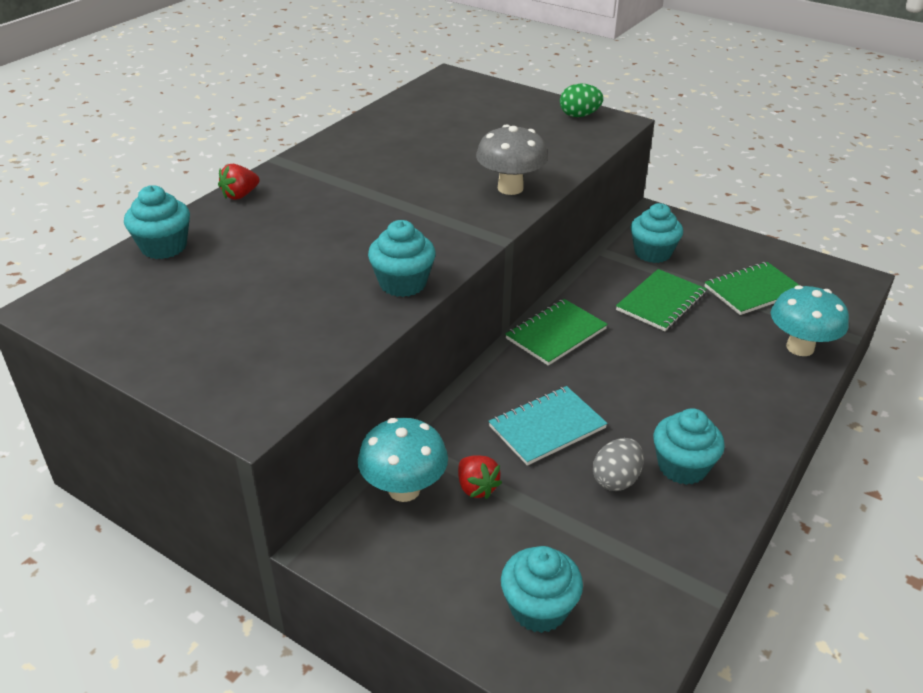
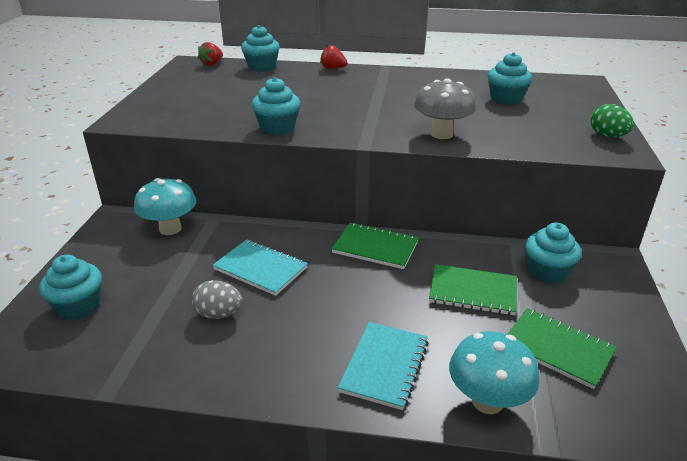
camera: 65 degrees right, 5 degrees down
red strawberry [458,455,502,499] -> red strawberry moved to [198,42,223,66]
turquoise cupcake [653,408,725,485] -> turquoise cupcake moved to [487,52,532,105]
none -> turquoise notebook [338,322,428,410]

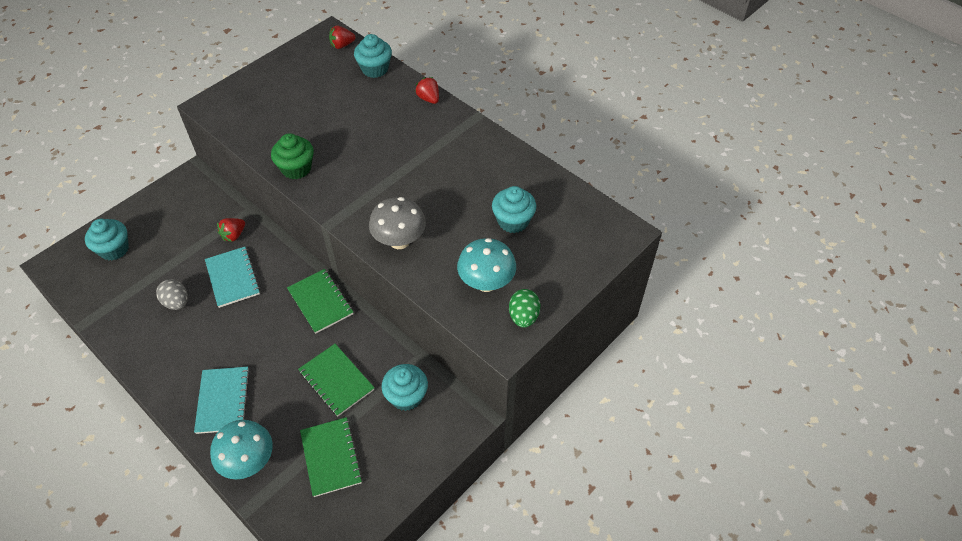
camera: 35 degrees right, 20 degrees up
turquoise mushroom [134,178,196,235] -> turquoise mushroom moved to [457,238,516,292]
turquoise cupcake [252,77,300,135] -> green cupcake [271,133,314,179]
turquoise notebook [338,322,428,410] -> turquoise notebook turned 60 degrees counterclockwise [194,367,250,434]
none -> red strawberry [217,218,245,242]

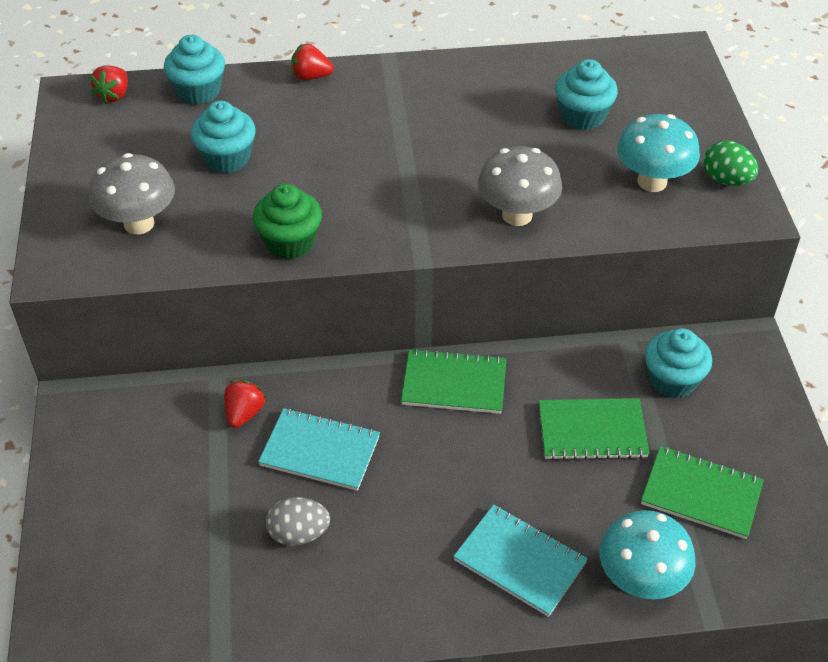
camera: 50 degrees left, 5 degrees down
turquoise cupcake [85,219,129,261] -> turquoise cupcake moved to [191,101,256,173]
red strawberry [217,218,245,242] -> red strawberry turned 150 degrees counterclockwise [224,380,266,428]
none -> grey mushroom [89,153,175,235]

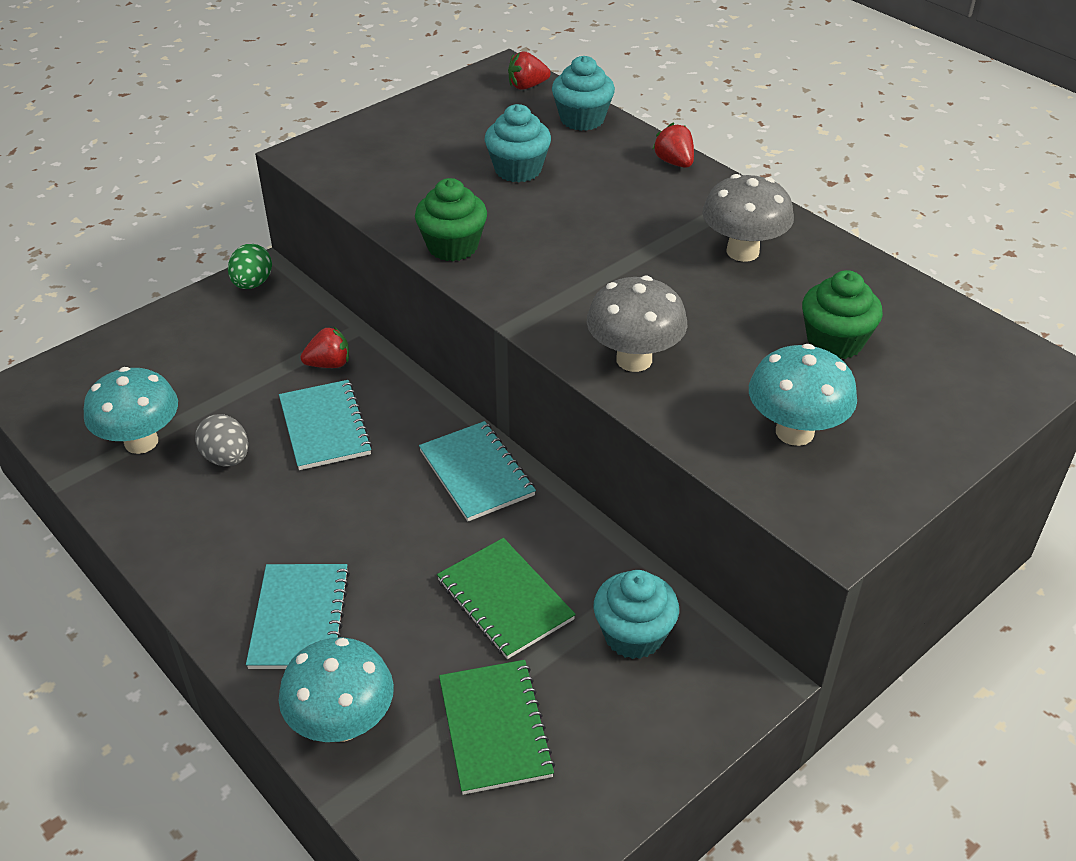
camera: 55 degrees right, 5 degrees down
grey mushroom [89,153,175,235] -> grey mushroom moved to [702,174,794,262]
green notebook [401,349,507,414] -> turquoise notebook [419,421,536,521]
turquoise cupcake [555,59,618,130] -> green cupcake [802,270,883,359]
green egg [704,140,758,186] -> green egg moved to [228,244,272,289]
none -> turquoise mushroom [84,367,178,454]

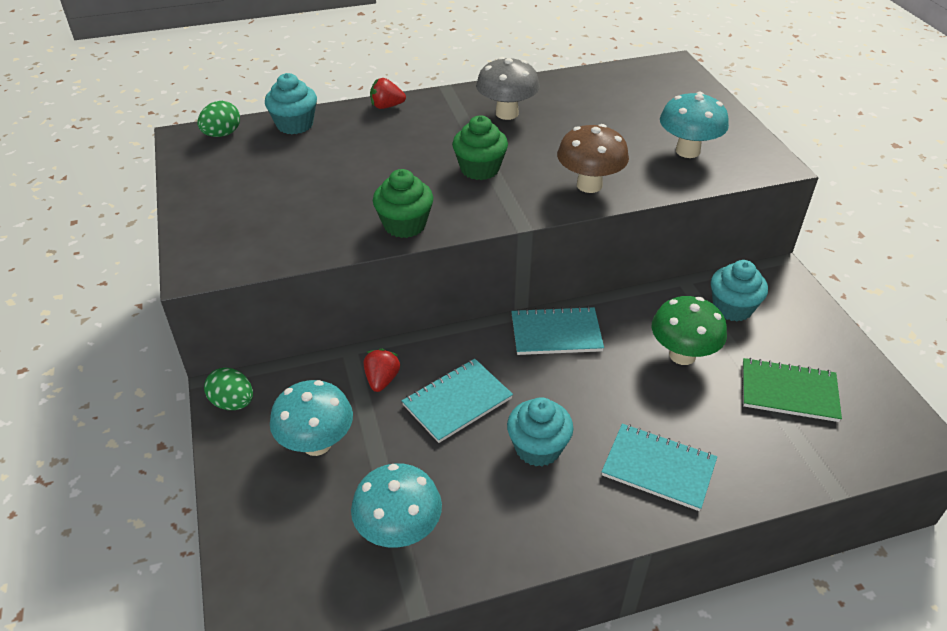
camera: 65 degrees left, 0 degrees up
grey egg [195,414,248,467] -> none
turquoise notebook [279,380,372,470] -> turquoise notebook turned 45 degrees counterclockwise [402,359,513,443]
turquoise mushroom [279,637,394,742] -> turquoise mushroom moved to [270,380,353,456]
green notebook [437,538,576,659] -> green mushroom [652,296,727,365]
turquoise cupcake [485,104,551,182] -> turquoise cupcake moved to [507,397,573,466]
red strawberry [508,52,551,90] -> green egg [197,101,240,137]
grey mushroom [587,276,687,372] -> brown mushroom [557,124,629,193]
green cupcake [802,270,883,359] -> green cupcake moved to [452,115,508,180]

